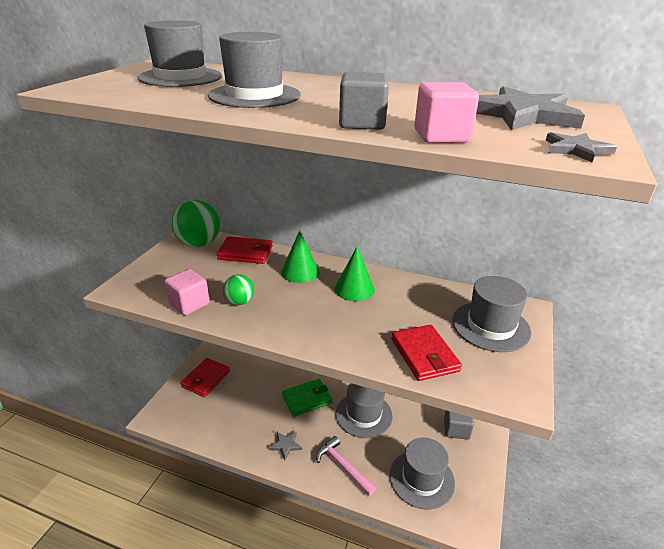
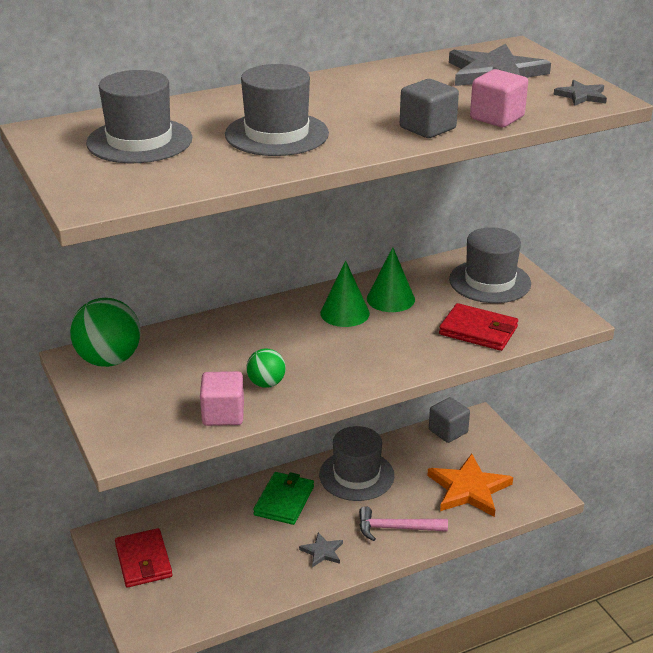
camera: 45 degrees left, 0 degrees up
red wallet [216,236,273,264] -> none
green cone [281,230,319,283] -> green cone moved to [367,247,415,312]
grey hat [390,438,455,509] -> orange star [427,454,513,517]

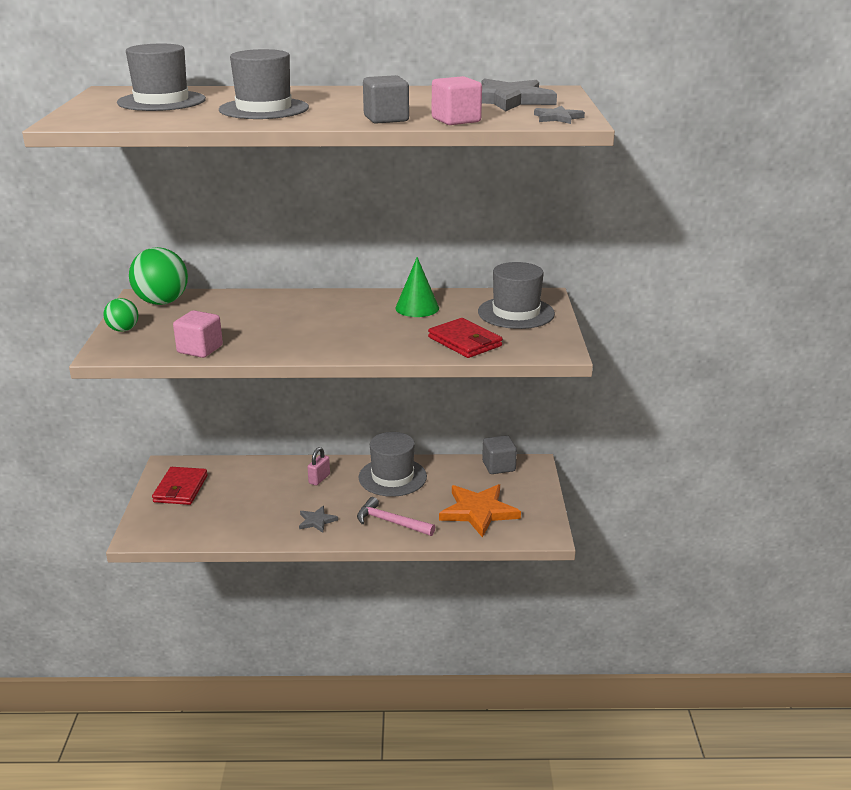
camera: 25 degrees right, 5 degrees down
green ball [246,348,286,388] -> green ball moved to [103,298,138,332]
green wallet [253,472,314,525] -> pink padlock [307,447,330,486]
green cone [320,260,370,327] -> none

